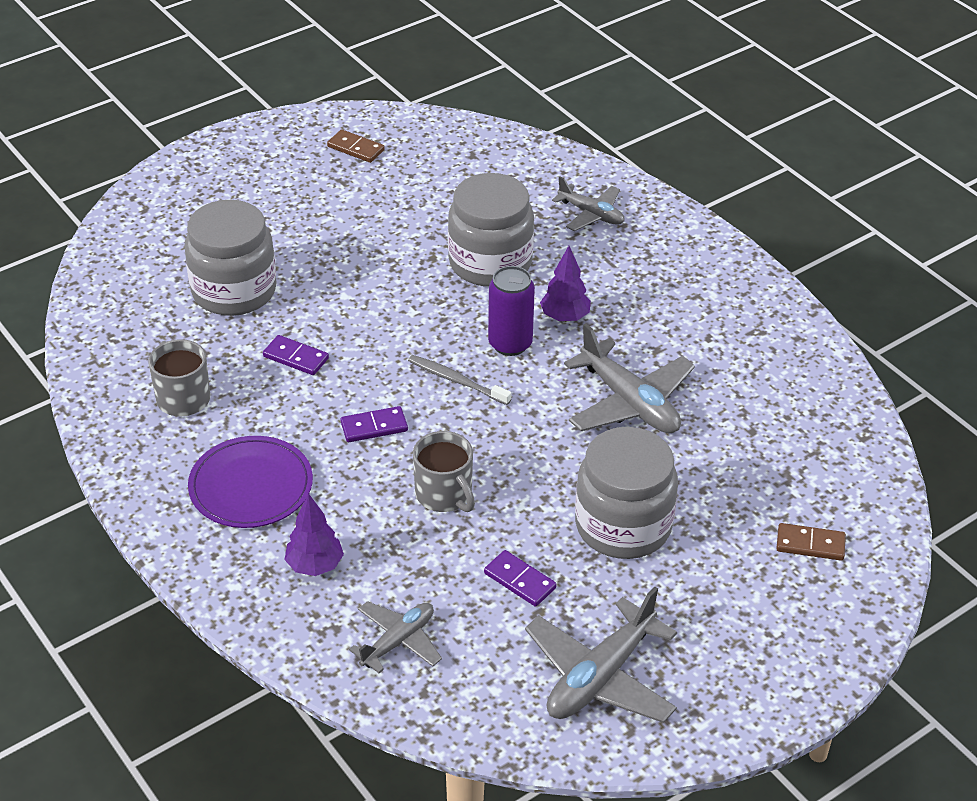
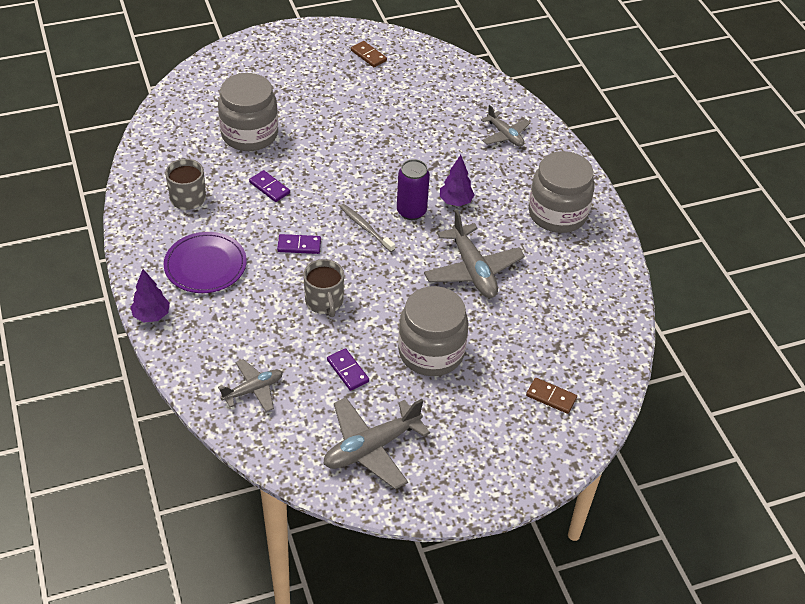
camera: 15 degrees right, 5 degrees up
purple tree [284,493,344,576] -> purple tree moved to [130,269,170,323]
grey jar [448,173,534,287] -> grey jar moved to [529,151,595,233]

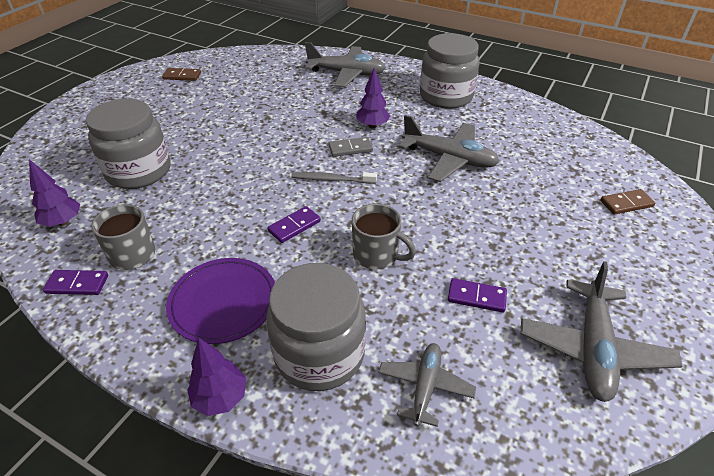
camera: 40 degrees left, 5 degrees down
purple domino [249,170,290,202] -> purple domino moved to [43,270,108,295]
purple can [397,159,430,220] -> grey domino [328,137,373,157]
grey jar [398,286,469,376] -> grey jar moved to [266,263,366,391]
grey plane [481,105,530,147] -> grey plane [305,42,386,87], size x1.63
none -> purple tree [29,159,80,227]

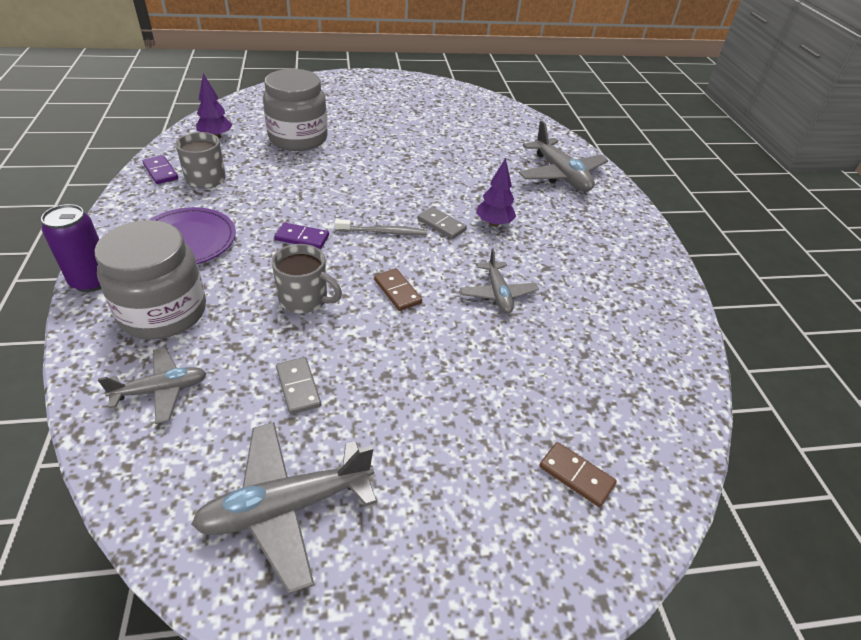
camera: 50 degrees right, 0 degrees up
brown domino [162,68,201,81] -> brown domino moved to [374,268,422,311]
purple tree [187,338,246,416] -> purple can [41,204,101,292]
grey toothbrush [291,172,377,184] -> grey toothbrush turned 120 degrees clockwise [335,219,428,235]
grey mug [352,204,416,269] -> grey mug turned 60 degrees counterclockwise [272,244,342,313]
grey plane [399,115,499,182] -> grey plane [460,248,539,314], size x0.61
grey jar [420,33,480,109] -> none
purple domino [448,278,507,313] -> grey domino [276,357,321,415]

